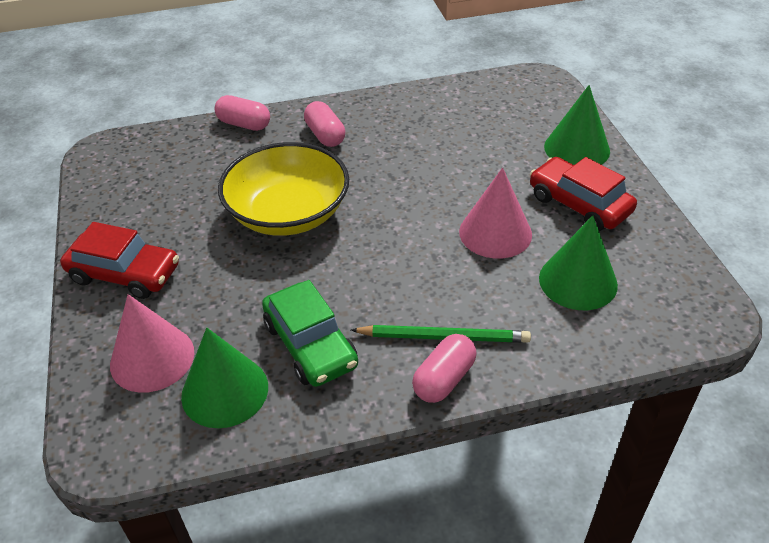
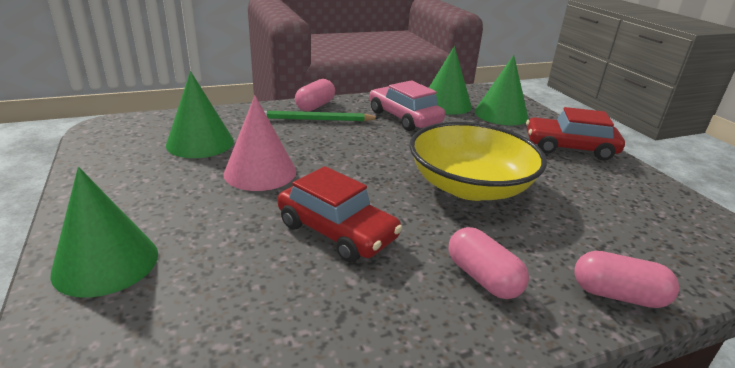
camera: 170 degrees right, 15 degrees down
pink cone [110,294,194,393] -> green cone [475,55,528,125]
green car [262,280,358,387] -> pink car [370,80,445,131]
red car [530,157,637,231] -> red car moved to [277,166,402,262]

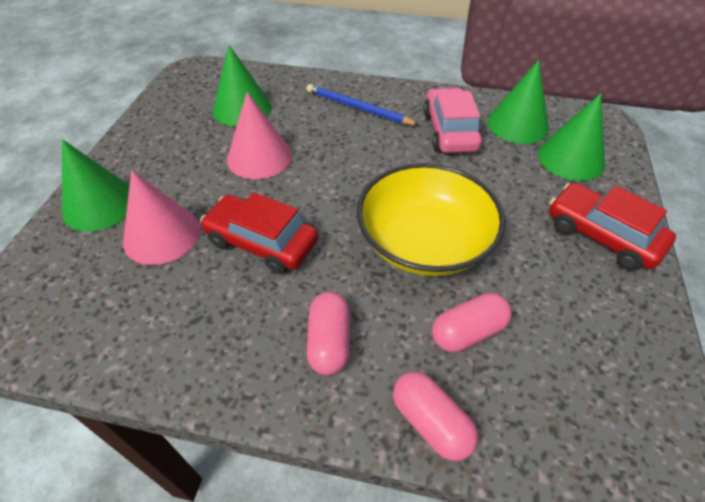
camera: 35 degrees right, 20 degrees up
green pencil [264,110,380,121] -> blue pencil [307,84,419,126]
red car [277,166,402,262] -> red car turned 135 degrees clockwise [200,192,318,274]
pink capsule [295,79,335,111] -> pink capsule moved to [432,293,512,352]
none -> pink cone [123,170,201,265]

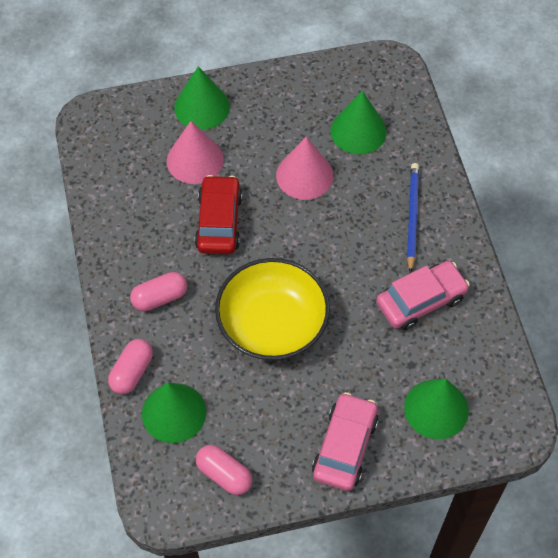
camera: 65 degrees right, 10 degrees up
pink capsule [432,293,512,352] -> pink capsule moved to [196,445,252,495]
green cone [487,60,549,144] -> green cone moved to [142,382,206,443]
red car [549,183,676,270] -> pink car [312,392,378,491]

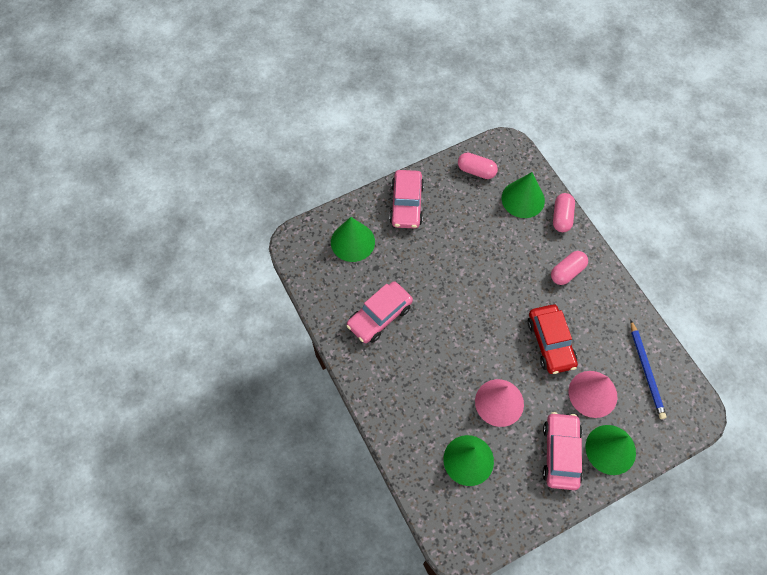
camera: 165 degrees right, 5 degrees up
yellow bowl [215,258,330,360] -> none
blue pencil [407,163,419,273] -> blue pencil moved to [630,320,667,419]
none -> pink car [542,412,583,490]

